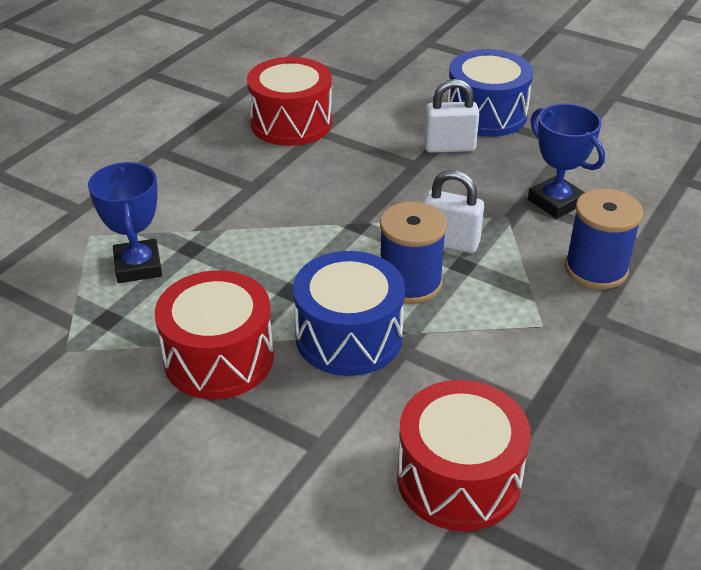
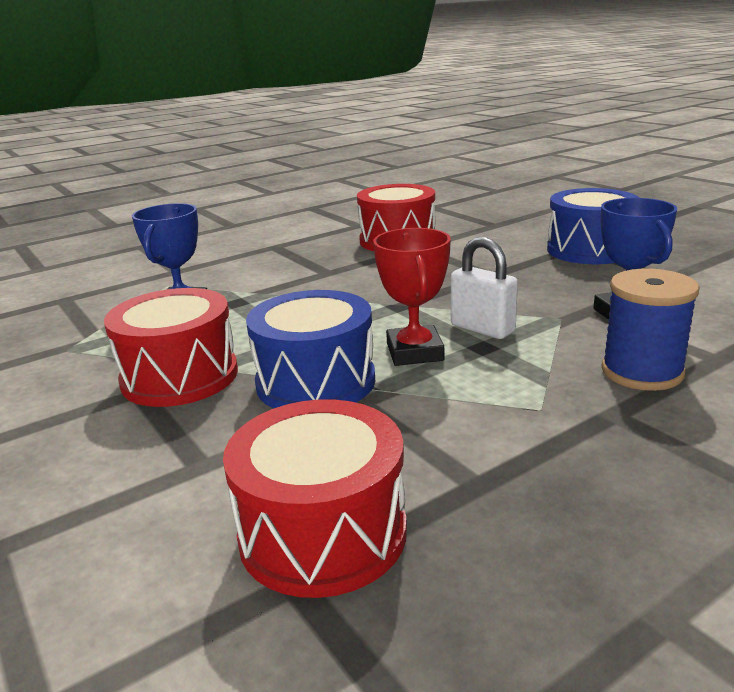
camera: 25 degrees right, 15 degrees down
blue spool [380,202,447,304] -> red trophy [373,228,451,366]
white padlock [424,79,480,153] -> none

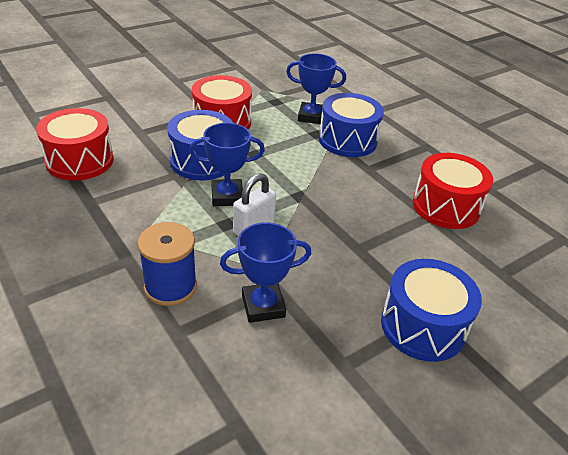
camera: 85 degrees right, 15 degrees up
red trophy [373,228,451,366] -> blue trophy [189,123,265,206]
none -> blue drum [319,93,384,157]

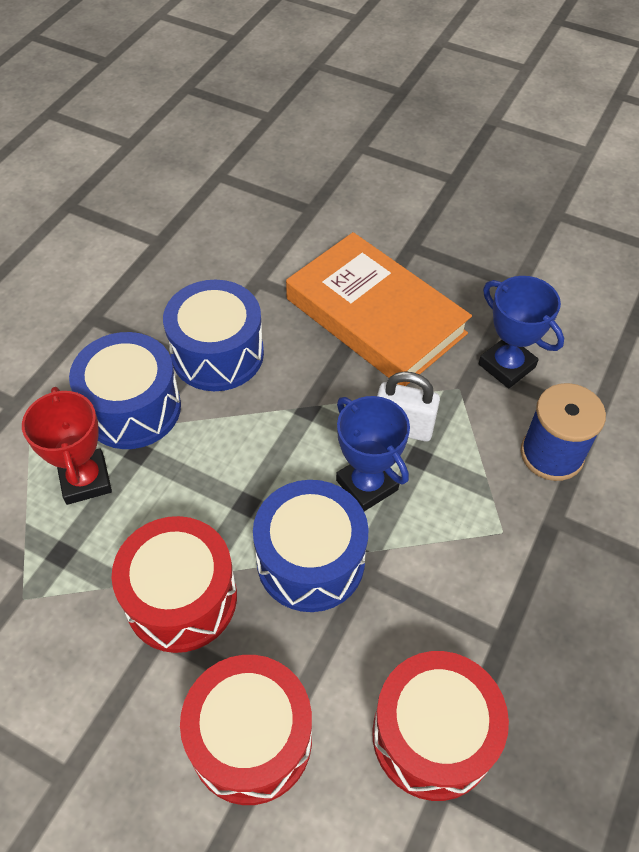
camera: 115 degrees left, 15 degrees up
blue trophy [286,53,346,124] -> red trophy [22,387,112,505]
blue drum [381,259,482,362] -> blue drum moved to [163,280,264,391]
red drum [413,153,493,229] -> red drum moved to [180,655,312,805]
none -> orange book [286,232,472,386]

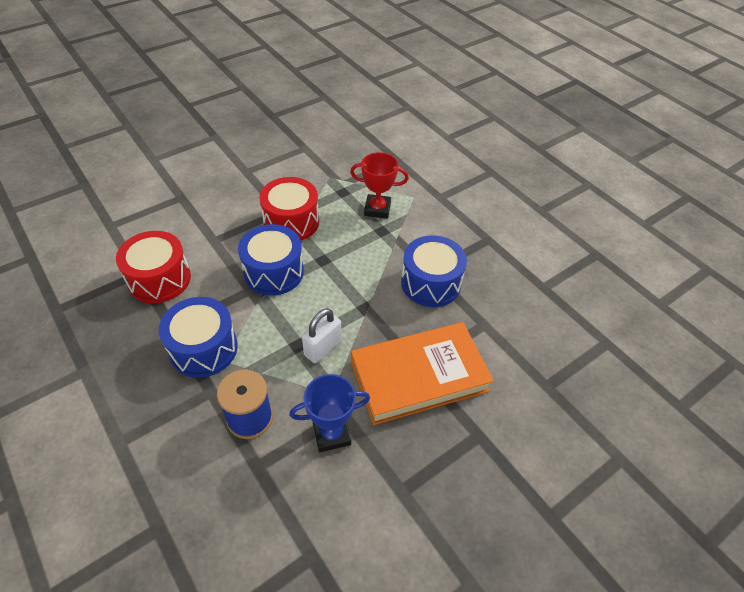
camera: 115 degrees right, 5 degrees down
blue drum [69,332,181,449] -> blue drum moved to [159,297,238,378]
red drum [180,655,312,805] -> none
blue trophy [336,396,410,511] -> none

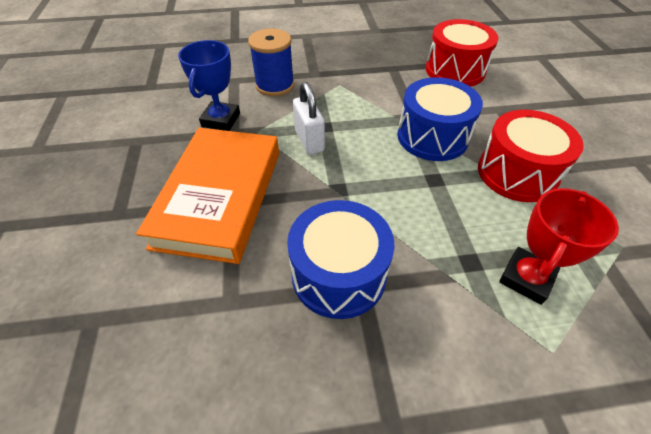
camera: 120 degrees right, 0 degrees up
blue drum [159,297,238,378] -> none

